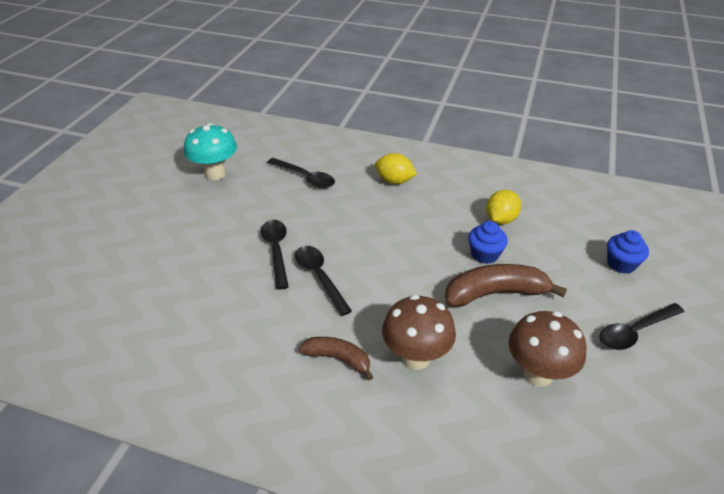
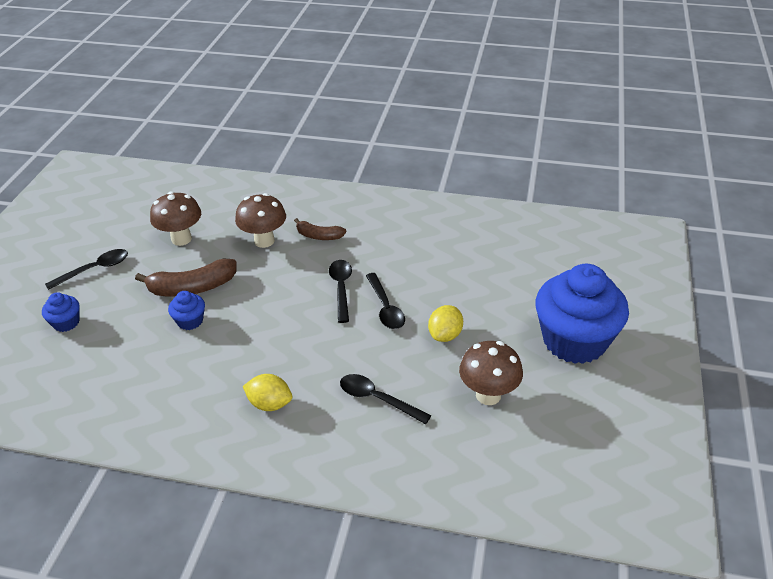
camera: 175 degrees right, 0 degrees up
turquoise mushroom [184,123,237,180] -> brown mushroom [459,341,523,405]
black spoon [295,246,352,316] -> black spoon turned 150 degrees counterclockwise [329,260,352,323]
yellow lemon [486,190,521,225] -> yellow lemon moved to [428,305,463,342]
none -> blue cupcake [536,264,629,364]

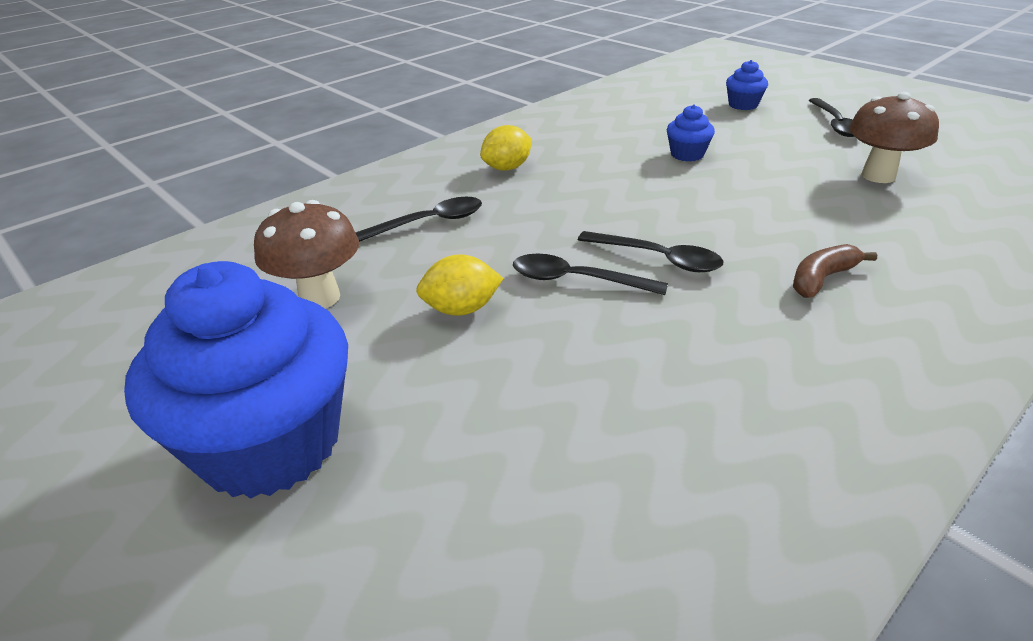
camera: 125 degrees right, 5 degrees down
brown banana [135,259,237,297] -> none
brown mushroom [235,193,286,248] -> none
yellow lemon [428,305,463,342] -> yellow lemon turned 75 degrees counterclockwise [416,254,504,316]

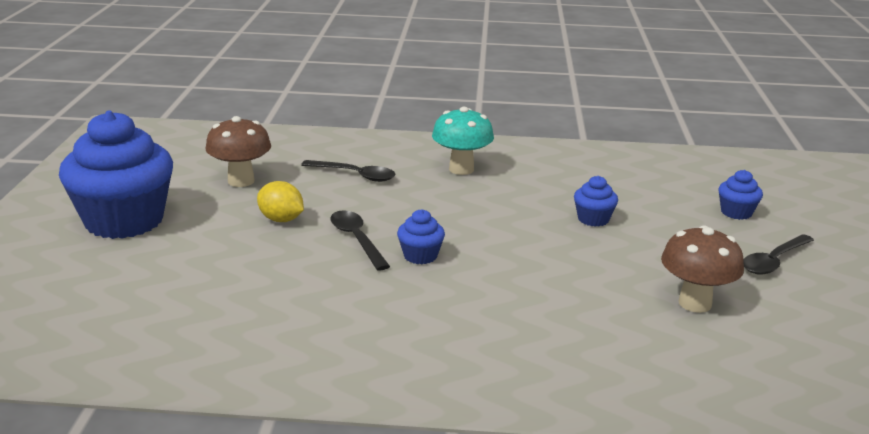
camera: 45 degrees right, 10 degrees down
yellow lemon [480,125,532,171] -> turquoise mushroom [432,107,494,175]
black spoon [578,231,724,272] -> blue cupcake [397,209,445,264]
brown banana [793,244,877,298] -> none

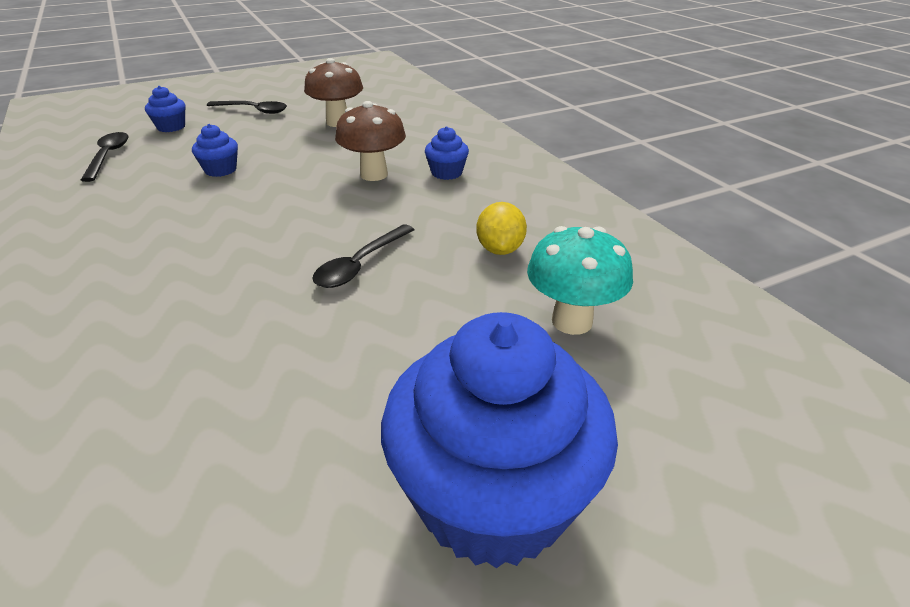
camera: 120 degrees left, 10 degrees up
brown mushroom [205,116,271,187] -> brown mushroom moved to [335,101,406,181]
yellow lemon [257,181,304,222] -> yellow lemon moved to [476,202,527,255]
black spoon [301,160,396,182] -> black spoon moved to [81,132,129,182]
blue cupcake [397,209,445,264] -> blue cupcake moved to [425,126,469,180]
turquoise mushroom [432,107,494,175] -> turquoise mushroom moved to [527,226,633,335]

